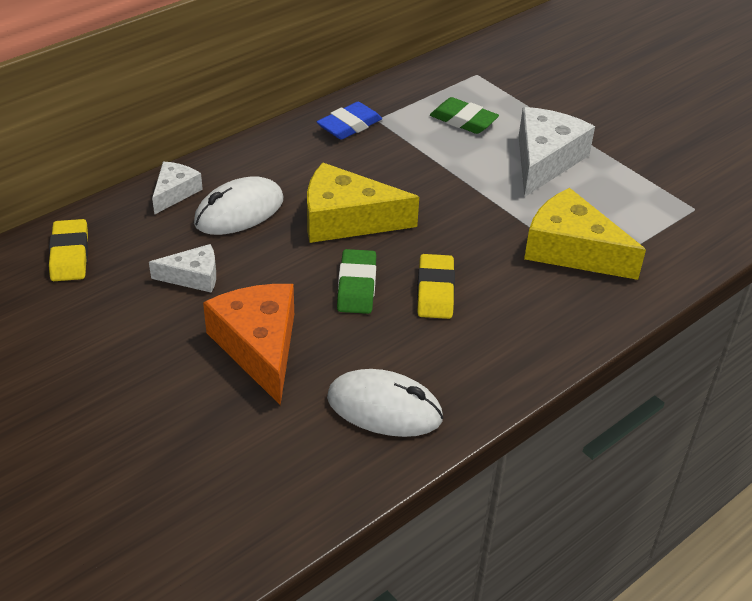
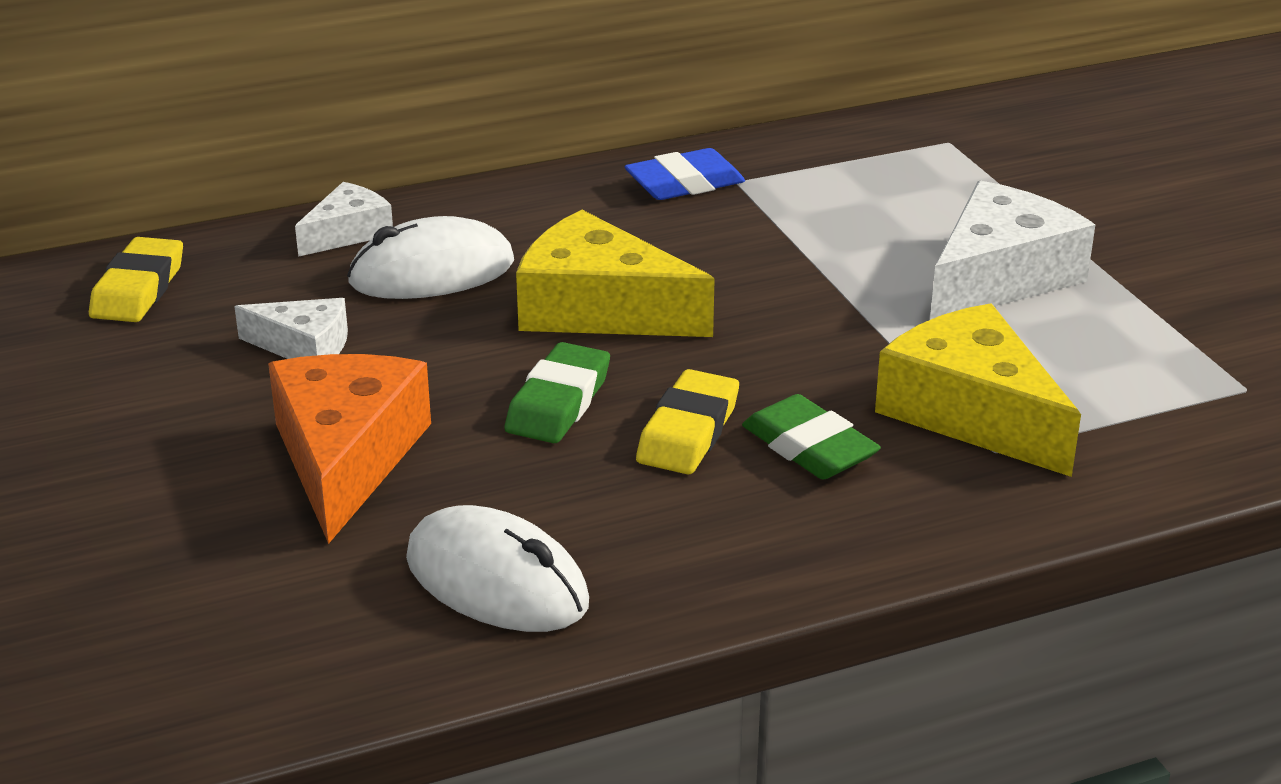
camera: 20 degrees right, 10 degrees down
green eraser [430,97,499,134] -> green eraser moved to [742,394,881,479]

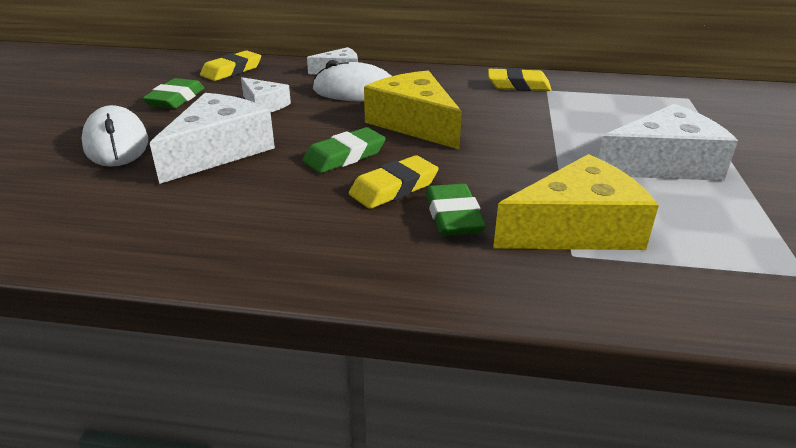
camera: 30 degrees right, 0 degrees up
orange cheese [268,354,431,544] -> white cheese [150,93,275,184]
white mouse [406,505,589,632] -> white mouse moved to [81,105,148,167]
blue eraser [625,148,745,200] -> yellow eraser [488,68,552,91]
yellow cheese [875,304,1081,477] -> yellow cheese turned 75 degrees clockwise [493,154,659,250]
none -> green eraser [142,78,204,109]

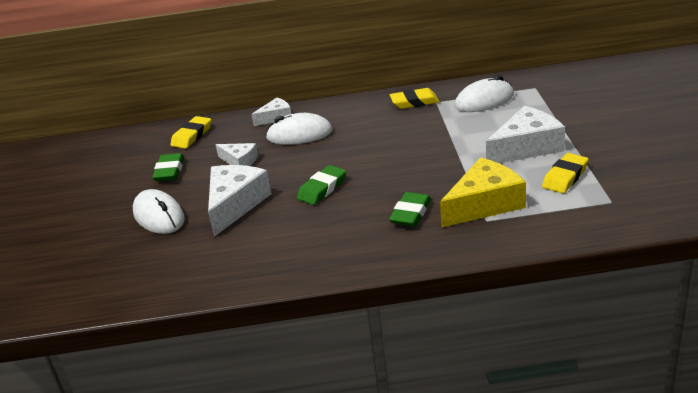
camera: 10 degrees left, 0 degrees up
yellow eraser [349,155,439,209] -> yellow eraser moved to [542,153,589,193]
yellow cheese [364,71,462,149] -> none
green eraser [426,184,486,236] -> green eraser turned 45 degrees clockwise [389,192,431,227]
none -> white mouse [455,75,514,112]

